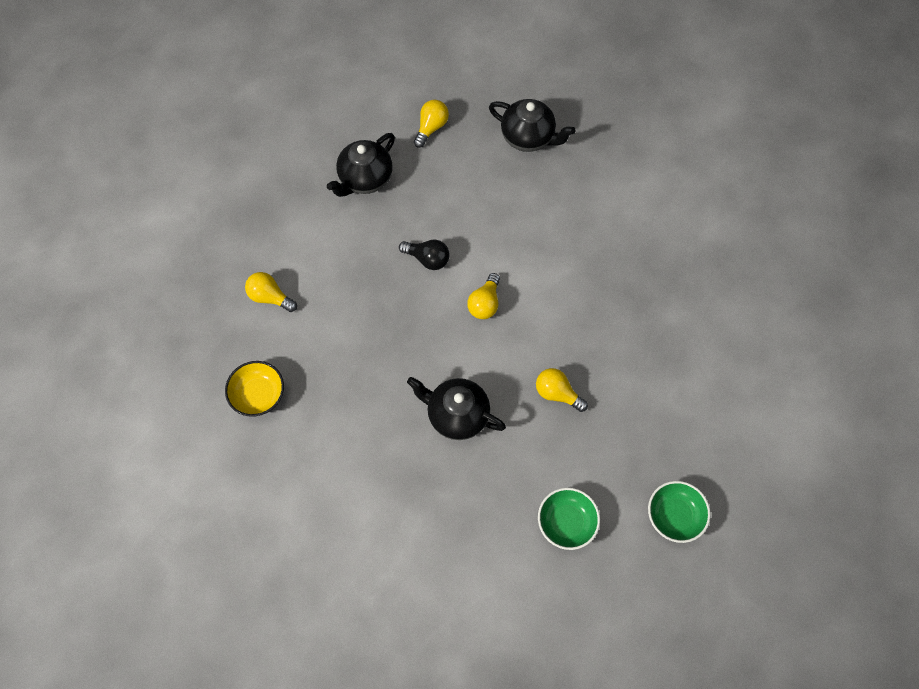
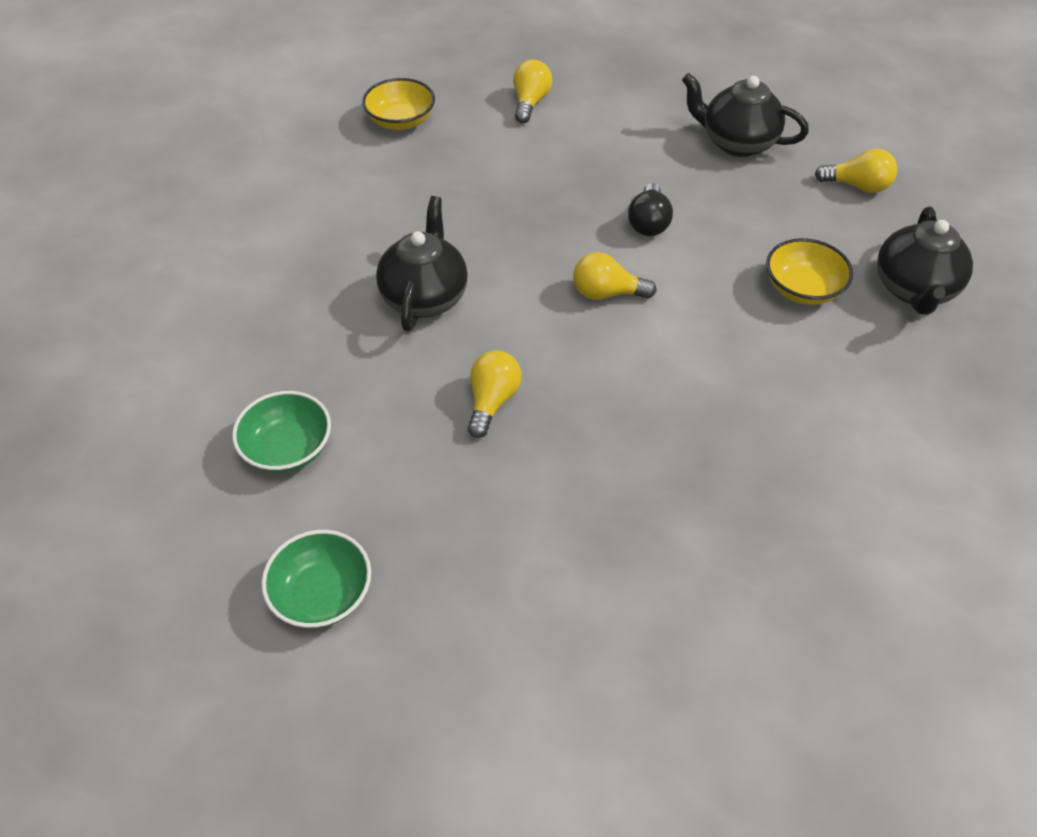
camera: 75 degrees right, 15 degrees down
none -> yellow bowl [766,238,853,305]

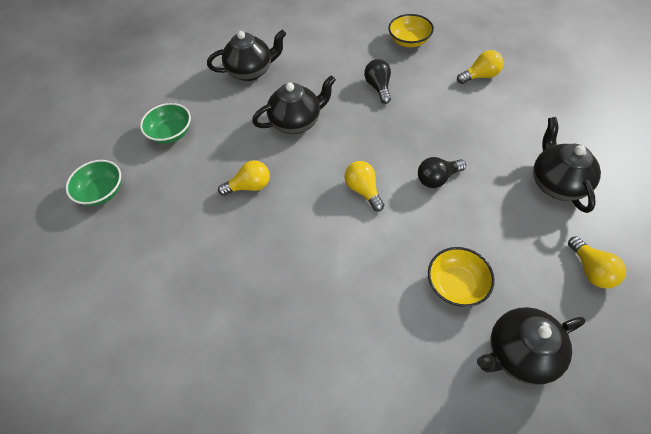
camera: 60 degrees right, 5 degrees up
none -> black teapot [207,29,286,81]
none -> black light bulb [364,59,391,104]

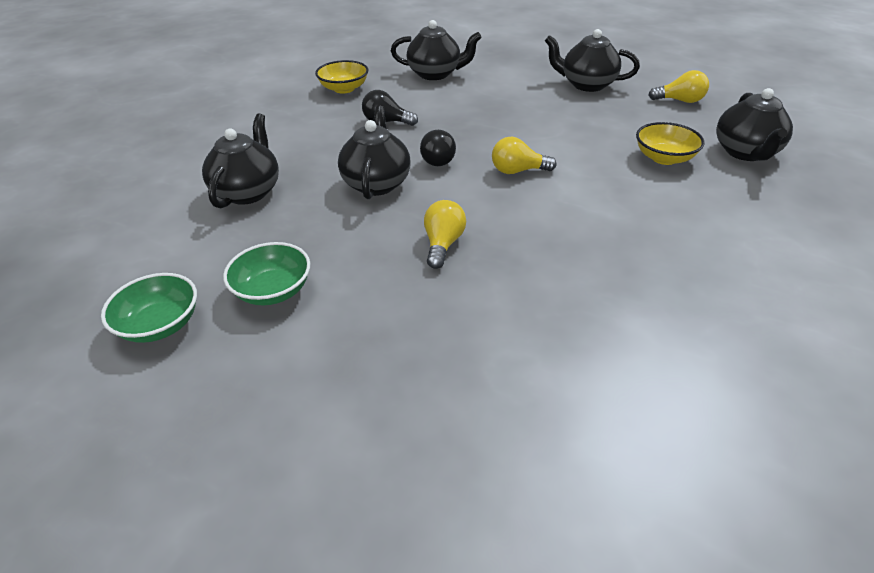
camera: 65 degrees left, 15 degrees down
green bowl [66,160,121,206] -> green bowl moved to [101,273,197,343]
black light bulb [418,157,466,188] -> black light bulb moved to [420,130,456,166]
yellow light bulb [457,50,504,84] -> black teapot [391,20,482,80]

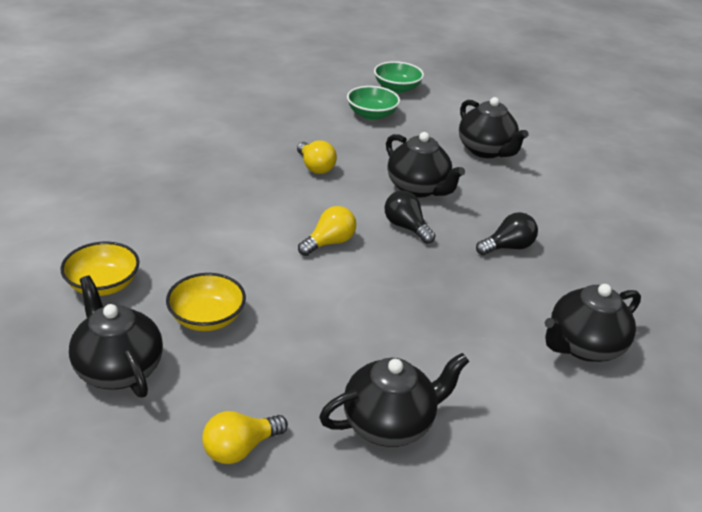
camera: 135 degrees right, 5 degrees down
yellow bowl [315,60,369,94] -> yellow bowl moved to [60,241,140,296]

